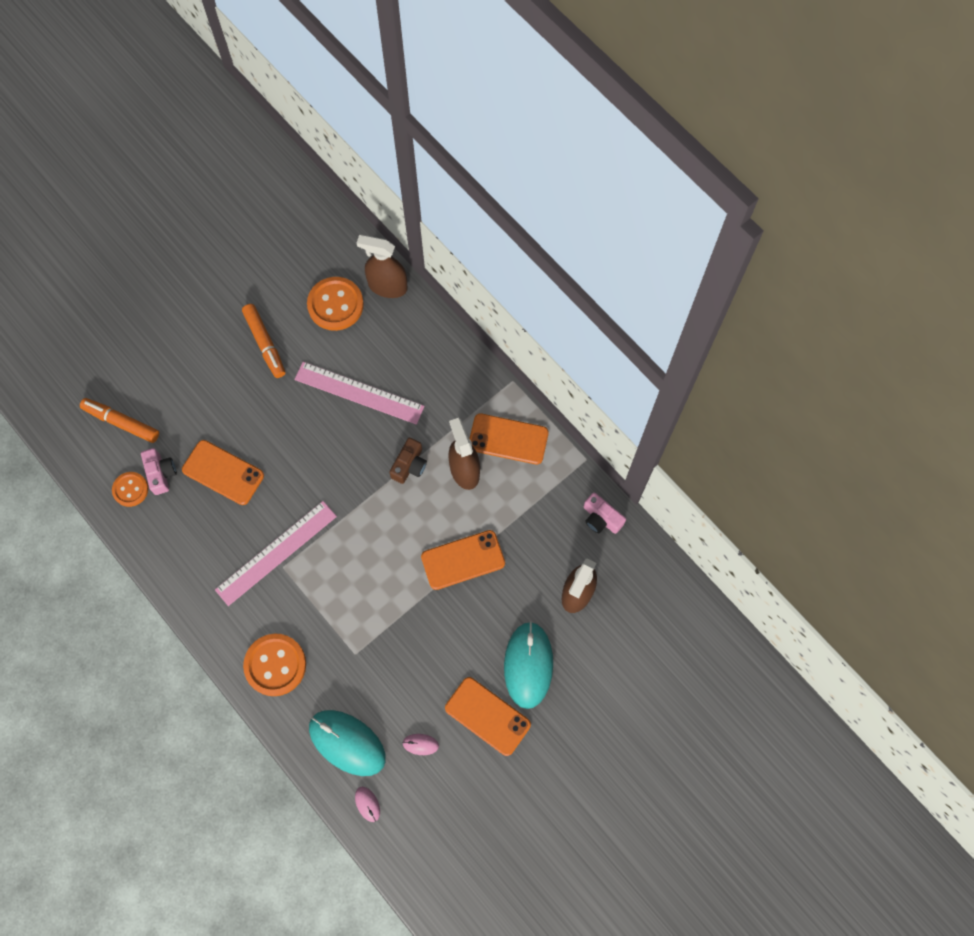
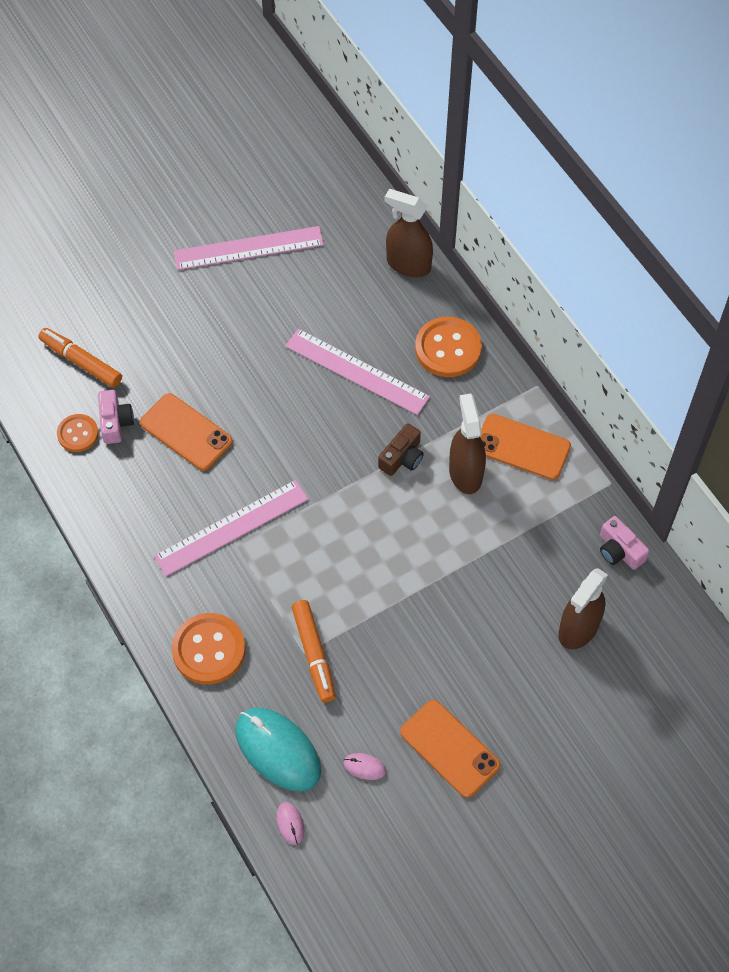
camera: 10 degrees right, 10 degrees down
orange marker [242,304,285,378] -> orange marker moved to [292,600,336,702]
orange button [307,277,364,331] -> orange button moved to [415,317,482,377]
orange phone [421,530,505,590] -> none
turquoise mouse [504,621,553,709] -> none
none -> pink ruler [174,226,324,270]

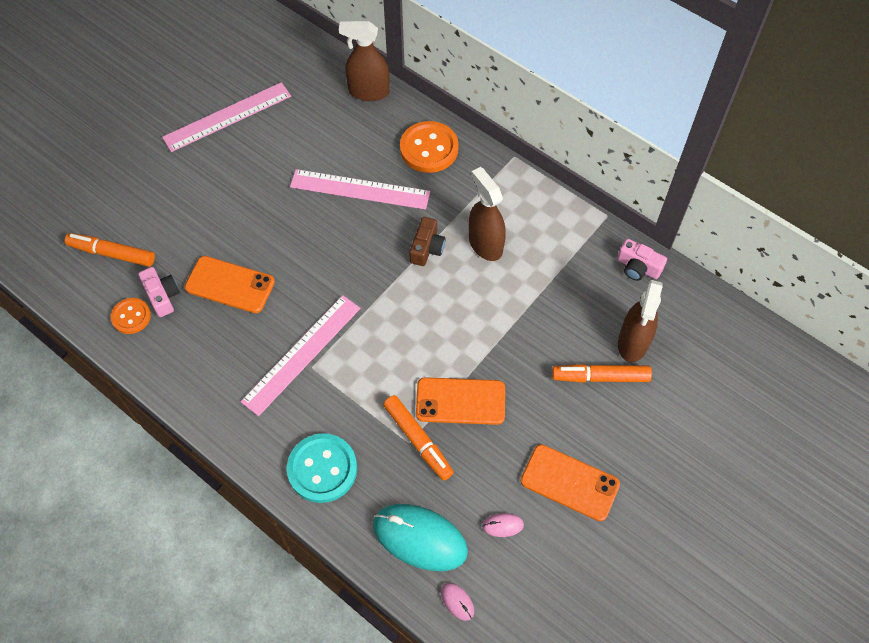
camera: 20 degrees left, 0 degrees up
orange button [172,613,246,684] -> turquoise button [287,433,357,503]
orange phone [480,414,571,480] -> orange phone moved to [416,377,505,425]
none -> orange marker [552,364,652,383]

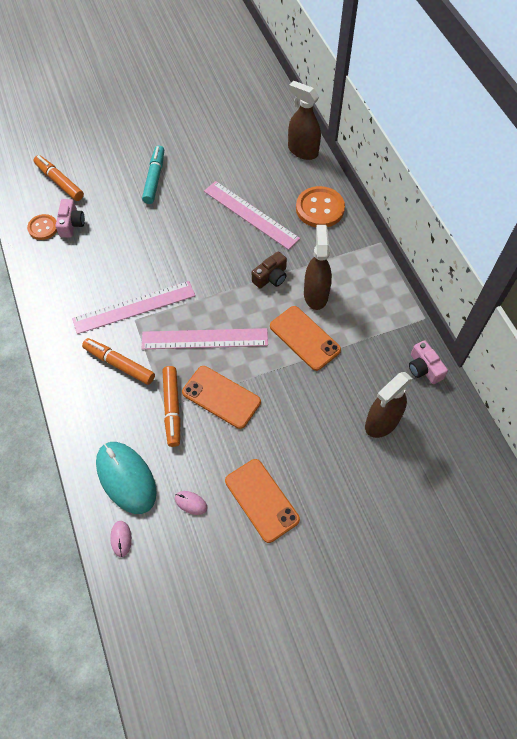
camera: 30 degrees right, 0 degrees up
pink ruler [162,82,291,152] -> pink ruler moved to [142,328,268,349]
orange phone [185,256,275,313] -> orange phone moved to [270,306,341,371]
turquoise button [287,433,357,503] -> none
orange marker [552,364,652,383] -> orange marker moved to [82,338,155,385]
none -> turquoise marker [142,145,164,204]

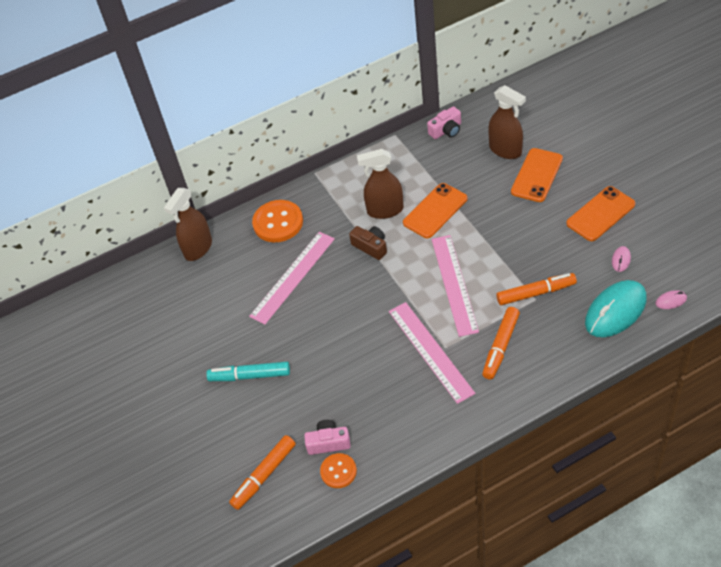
camera: 90 degrees left, 10 degrees down
orange phone [182,366,261,429] -> orange phone moved to [511,148,563,202]

